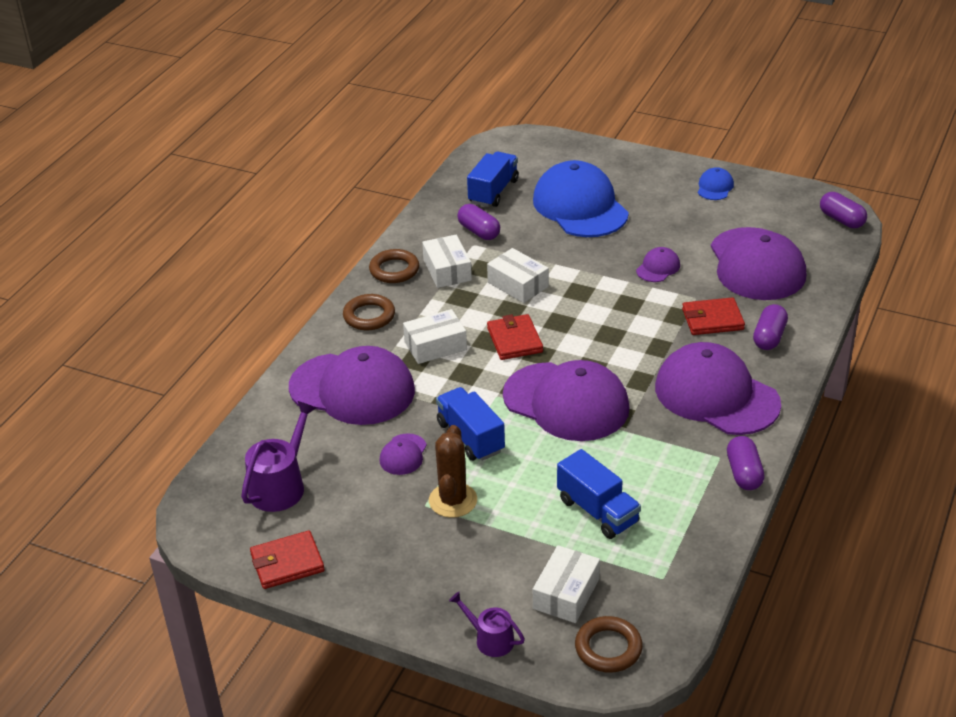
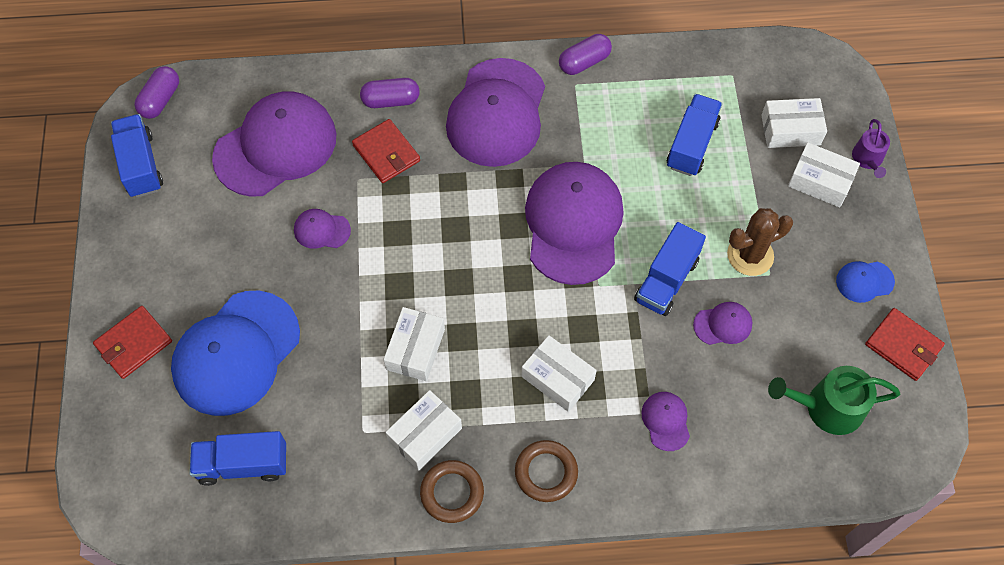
camera: 120 degrees left, 25 degrees up
purple watering can [241,401,316,512] -> green watering can [768,366,900,435]
purple cap [289,346,415,425] -> purple cap [641,392,690,451], size x0.43
purple capsule [457,204,500,240] -> none
red wallet [487,314,543,360] -> red wallet moved to [93,306,172,379]
brown ring [575,616,643,673] -> none
blue cap [698,167,734,200] -> blue cap moved to [836,261,895,303]
none -> blue truck [111,114,163,198]
none -> white box [788,142,860,208]

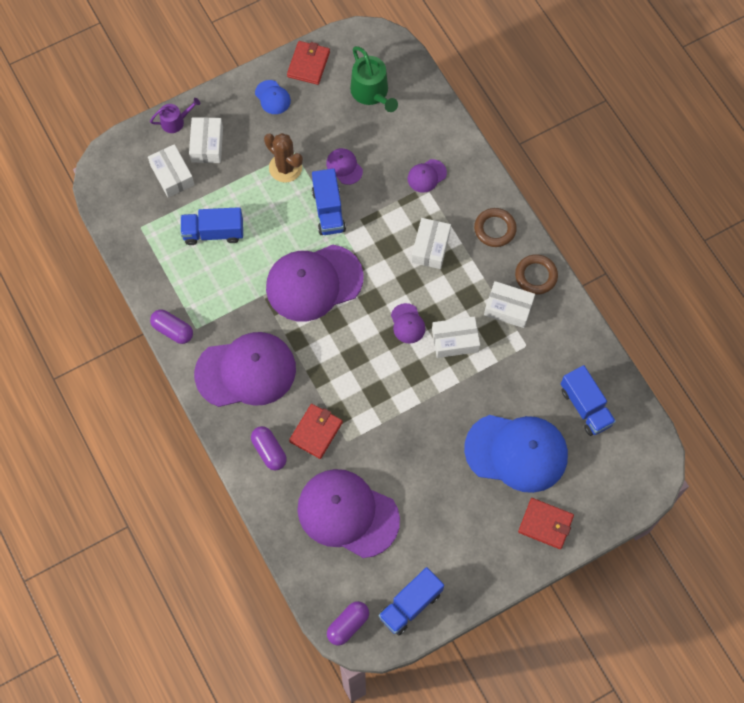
camera: 115 degrees left, 5 degrees up
purple capsule [134,66,179,119] -> purple capsule turned 45 degrees counterclockwise [327,601,369,645]
purple cap [294,209,351,249] -> purple cap moved to [391,303,425,343]
blue truck [634,222,706,316] -> blue truck turned 75 degrees clockwise [312,168,346,235]

